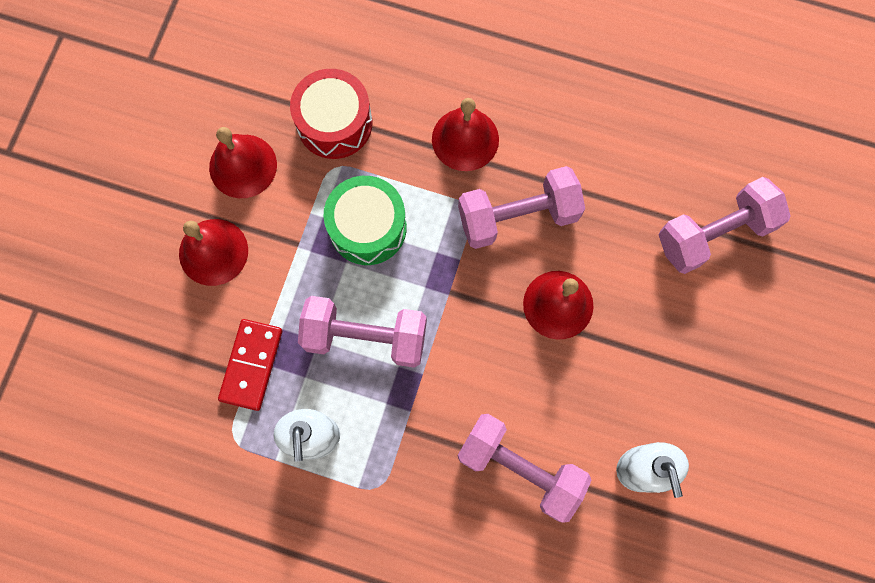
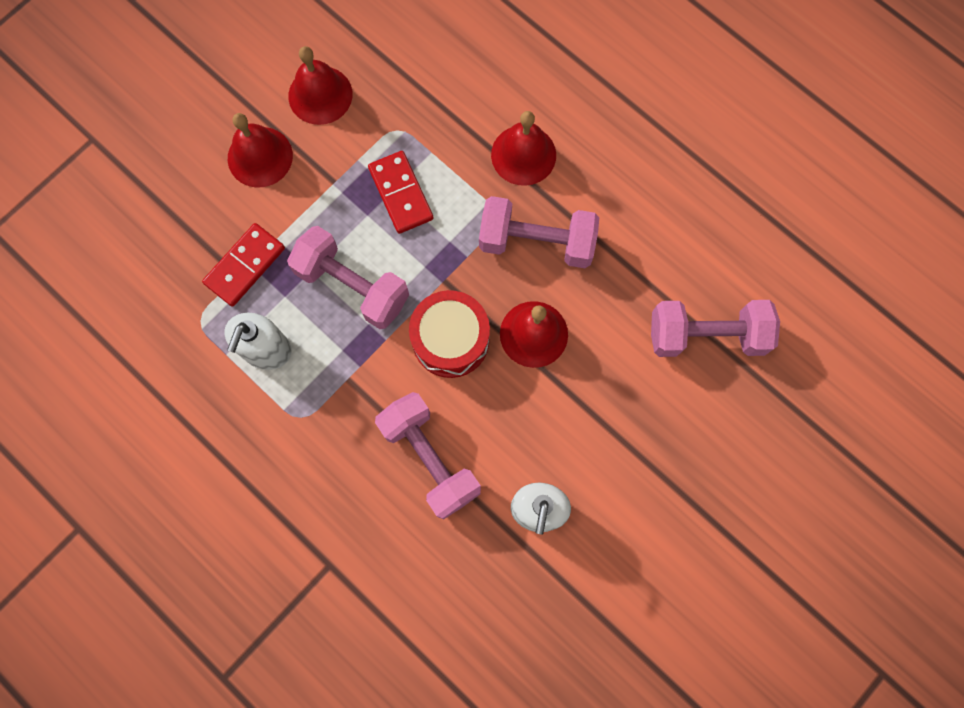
camera: 25 degrees right, 0 degrees up
red drum [290,69,372,159] -> red drum moved to [409,290,490,378]
green drum [324,176,407,265] -> red domino [368,151,433,234]

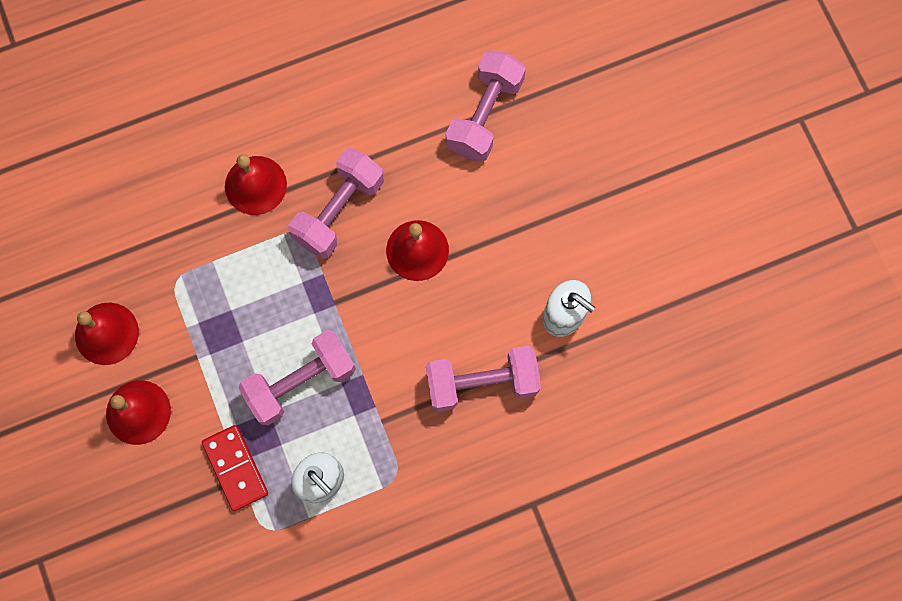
camera: 65 degrees left, 0 degrees up
red domino [368,151,433,234] -> none
red drum [409,290,490,378] -> none

